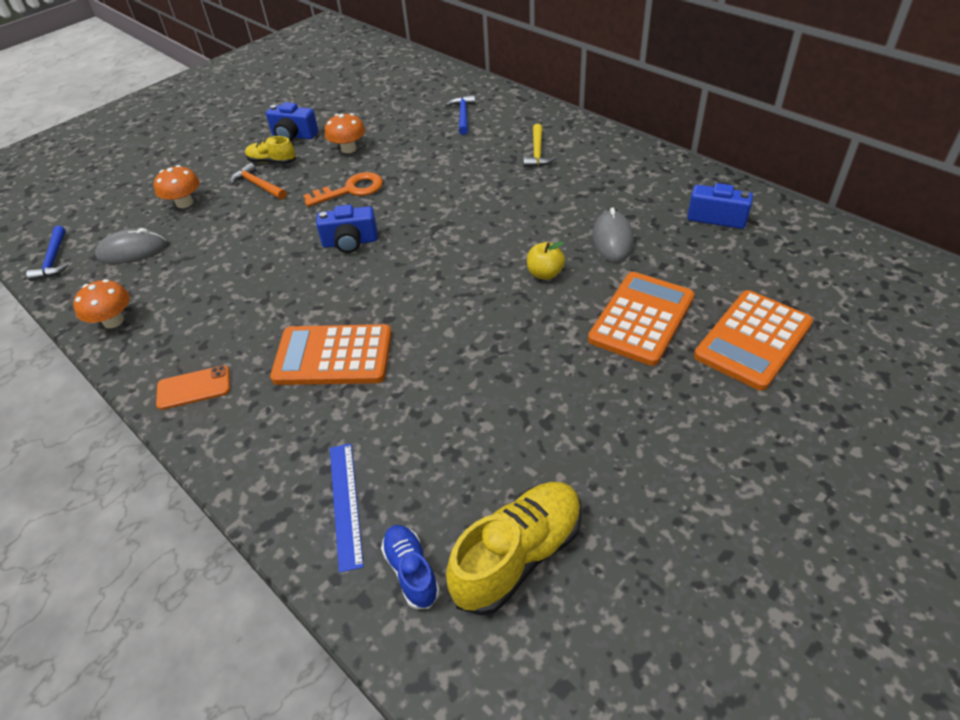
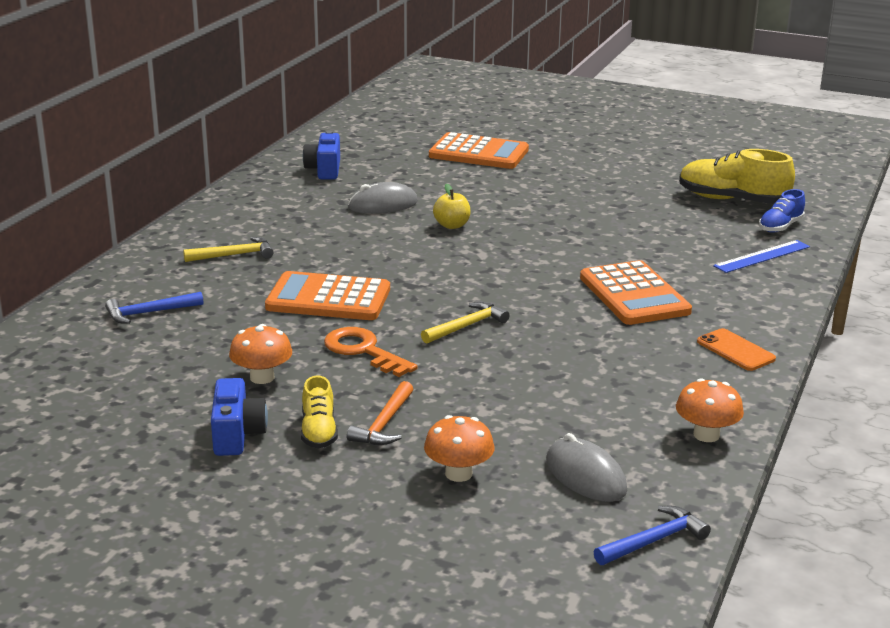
camera: 115 degrees left, 20 degrees down
blue camera [316,205,378,253] -> yellow hammer [421,302,510,344]
orange calculator [588,272,695,366] -> orange calculator moved to [265,271,390,320]

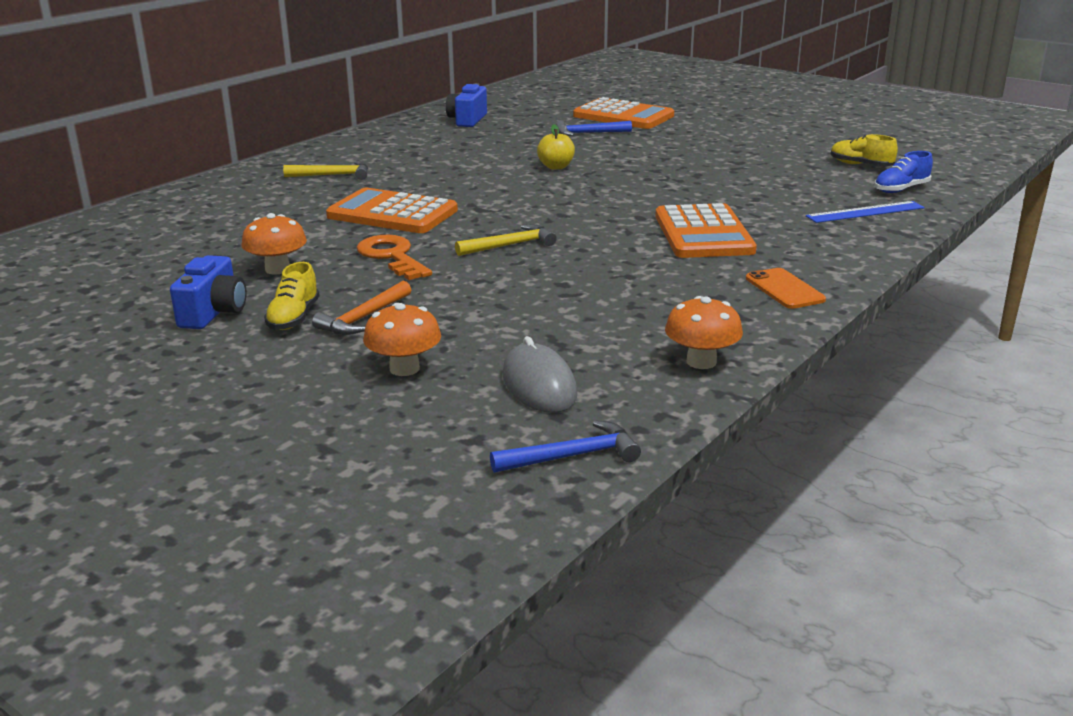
camera: 15 degrees right, 0 degrees up
blue hammer [105,292,204,324] -> blue hammer moved to [555,120,632,136]
grey mouse [348,182,418,214] -> none
yellow shoe [679,149,795,204] -> yellow shoe [831,134,898,166], size x0.56

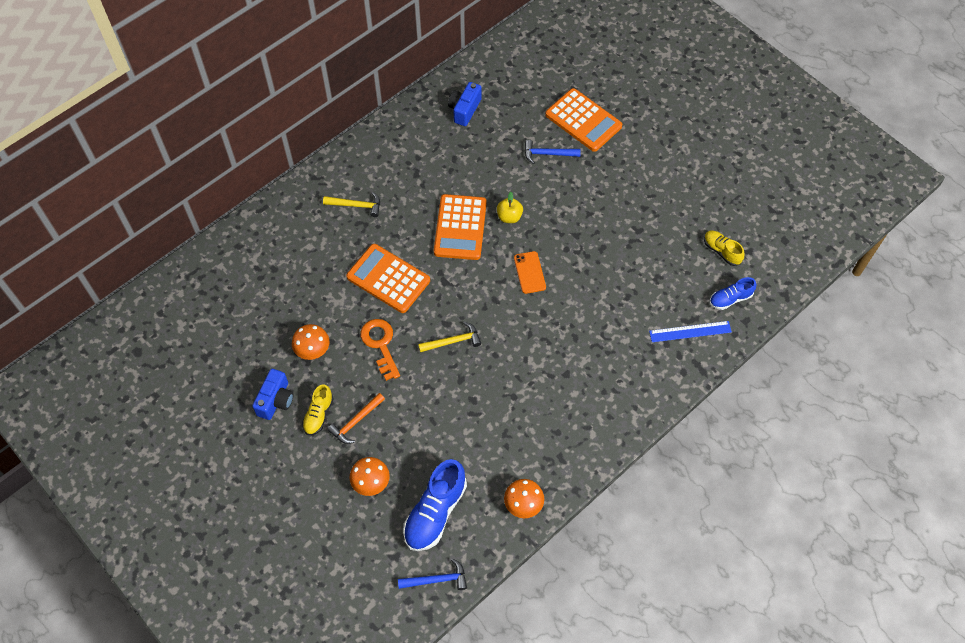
camera: 10 degrees right, 35 degrees up
grey mouse [502,336,577,413] -> blue shoe [403,459,467,551]
orange calculator [655,203,757,258] -> orange calculator moved to [434,194,487,260]
orange phone [746,268,826,309] -> orange phone moved to [514,251,546,294]

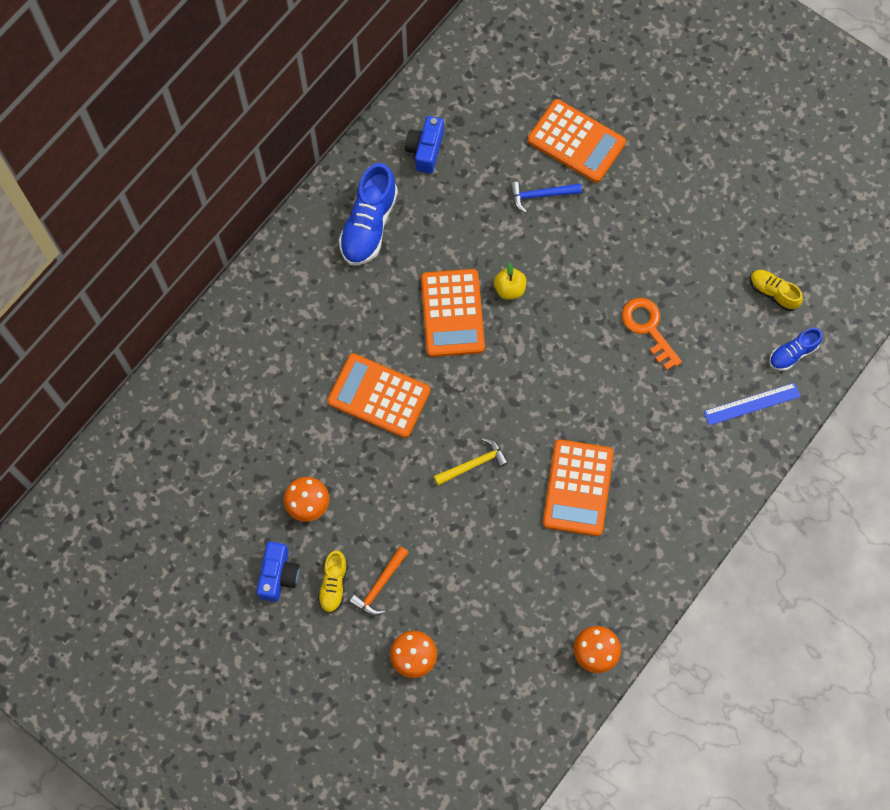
camera: 10 degrees left, 10 degrees up
yellow hammer [323,192,380,217] -> none
orange key [360,319,400,381] -> orange key moved to [622,298,682,370]
blue hammer [398,558,467,590] -> none
blue shoe [403,459,467,551] -> blue shoe moved to [339,163,398,265]
orange phone [514,251,546,294] -> none
none -> orange calculator [543,439,614,536]

